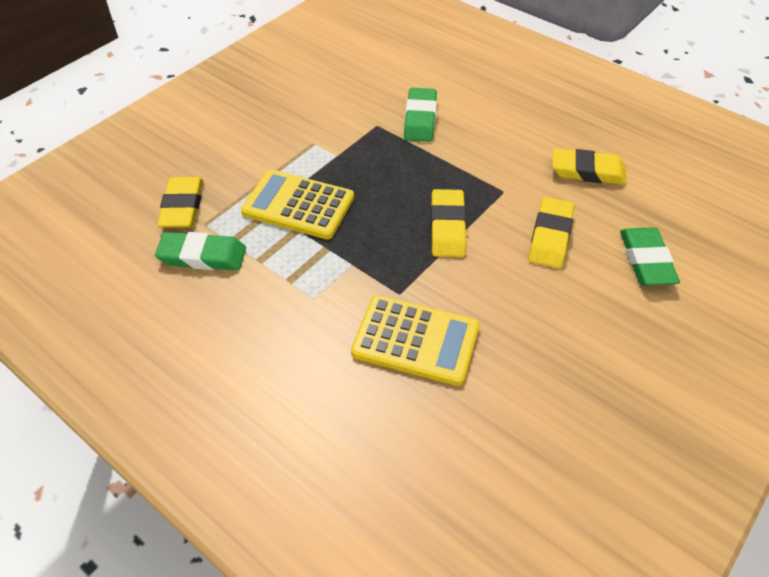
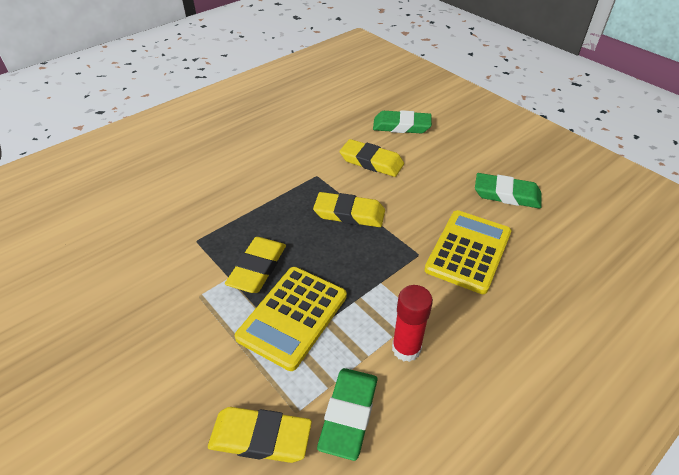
camera: 80 degrees left, 5 degrees down
green eraser [404,88,437,142] -> green eraser moved to [475,173,541,209]
yellow eraser [552,148,626,185] -> yellow eraser moved to [225,237,286,293]
none -> red glue stick [392,285,433,362]

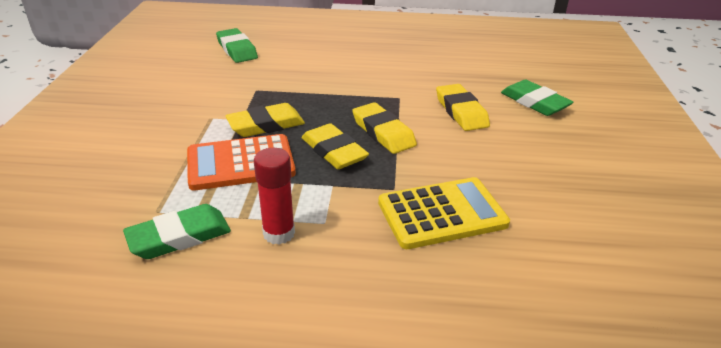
camera: 45 degrees right, 10 degrees down
yellow eraser [208,407,312,463] -> yellow eraser moved to [302,123,369,169]
yellow calculator [235,267,347,371] -> orange calculator [187,134,296,191]
green eraser [475,173,541,209] -> green eraser moved to [216,28,258,63]

